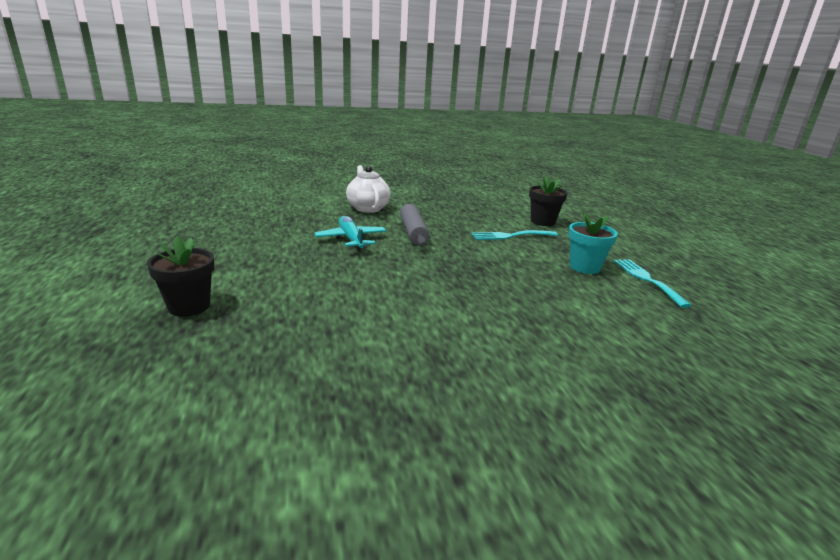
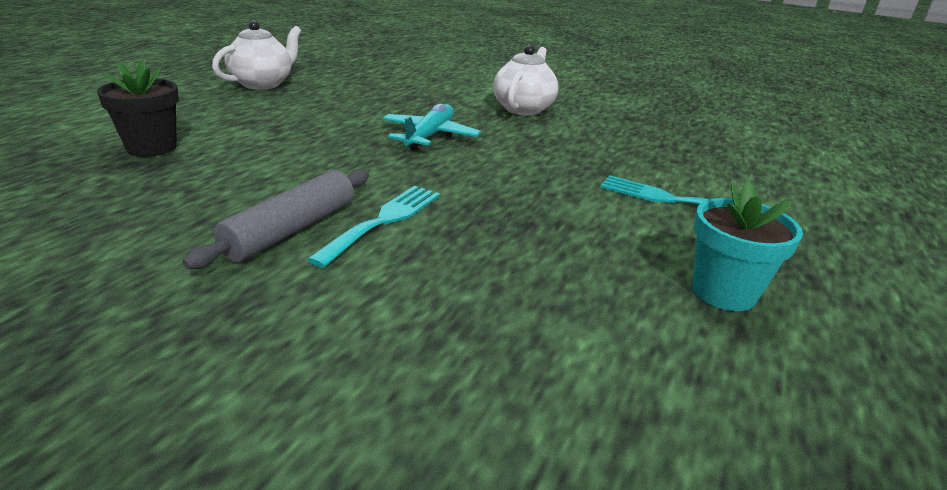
camera: 40 degrees right, 5 degrees up
grey rolling pin [400,204,429,247] -> grey rolling pin moved to [183,169,369,269]
black flower pot [529,176,568,226] -> none
turquoise fork [613,259,692,308] -> turquoise fork moved to [307,186,440,268]
none -> white teapot [212,21,301,90]

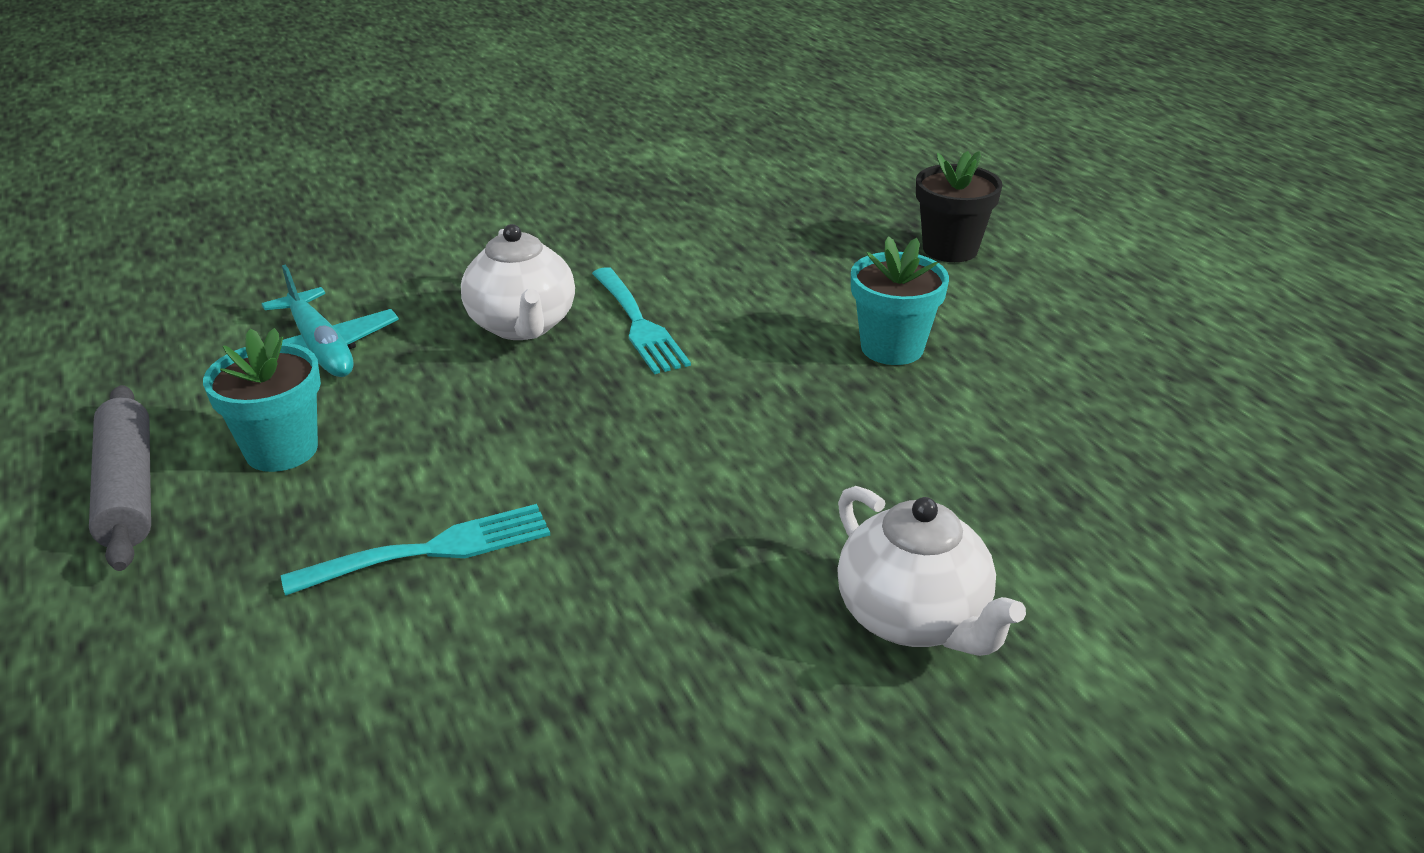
camera: 130 degrees right, 5 degrees up
grey rolling pin [183,169,369,269] -> grey rolling pin moved to [89,385,151,571]
white teapot [212,21,301,90] -> white teapot moved to [461,224,575,340]
turquoise plane [382,104,481,150] -> turquoise plane moved to [262,265,399,377]
none -> turquoise flower pot [851,236,949,365]

